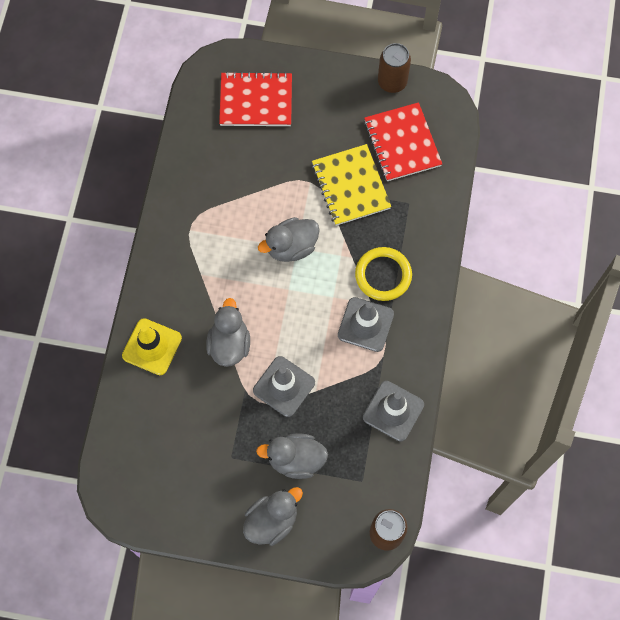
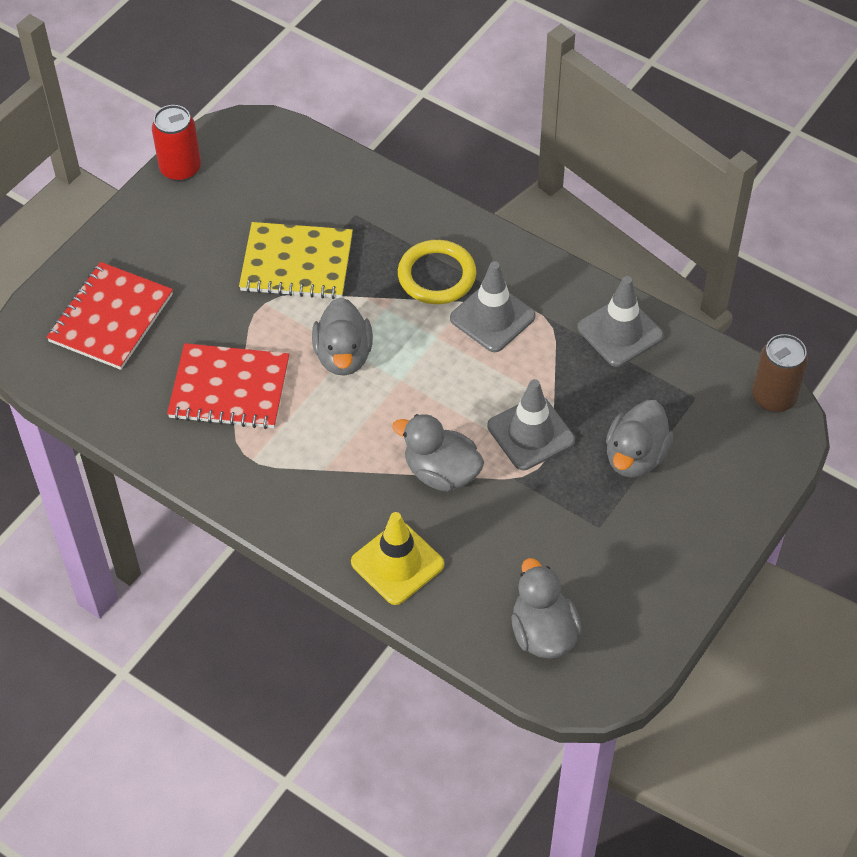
camera: 65 degrees left, 15 degrees down
grey duck [243,487,303,546] -> grey duck moved to [511,558,582,658]
red notebook [364,102,442,181] -> red notebook moved to [167,343,289,429]
brown can [378,43,411,93] -> red can [152,105,201,182]

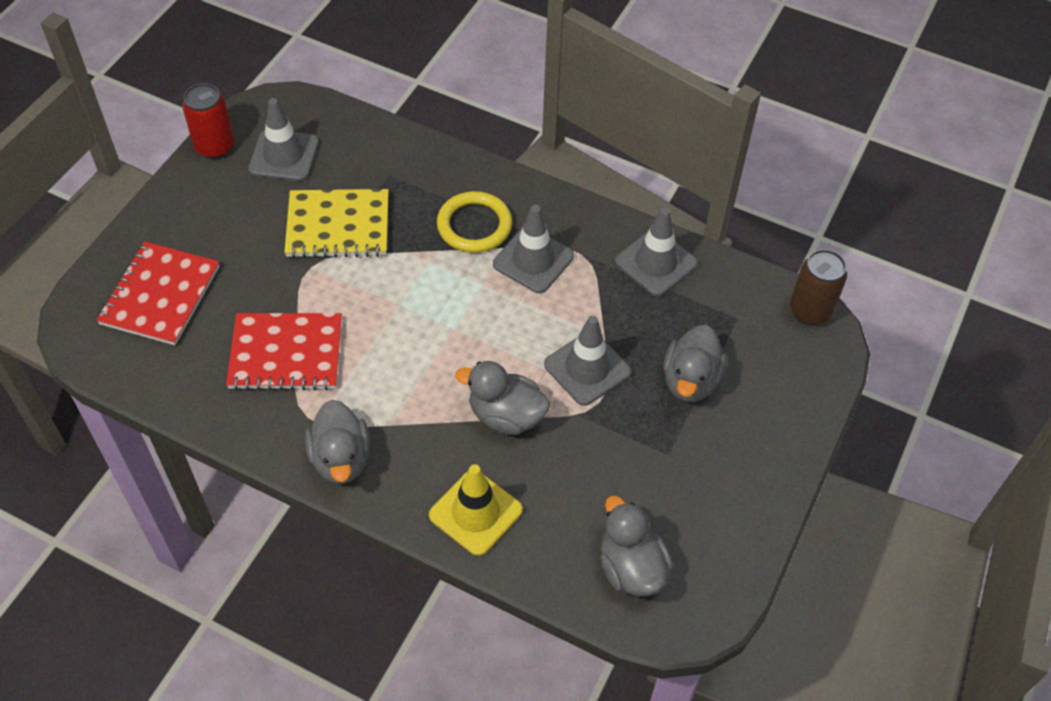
camera: 10 degrees left, 0 degrees up
grey duck [312,298,373,376] -> grey duck moved to [305,400,371,484]
none -> grey traffic cone [248,98,319,181]

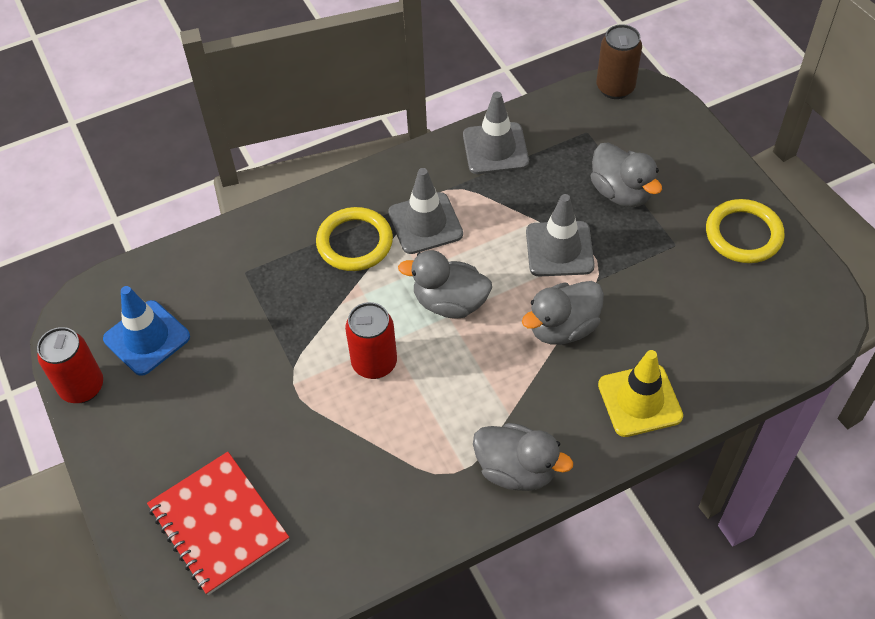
camera: 50 degrees left, 0 degrees up
red notebook [226,313,342,391] -> none
grey traffic cone [248,98,319,181] -> blue traffic cone [103,286,190,376]
yellow notebook [284,189,389,258] -> none
grey duck [600,496,673,596] -> grey duck moved to [398,250,492,319]
none -> red can [345,302,397,379]
none -> yellow ring [706,199,785,263]

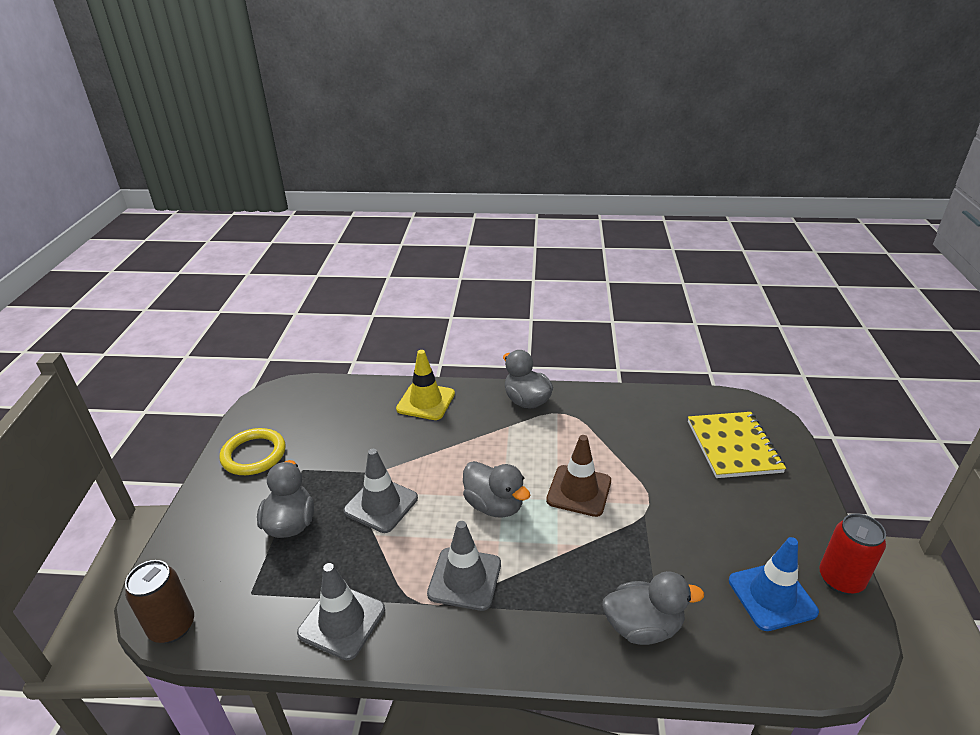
camera: 150 degrees left, 20 degrees down
red notebook [147,452,289,595] -> yellow notebook [688,412,786,478]
yellow ring [316,207,393,271] -> none
red can [345,302,397,379] -> brown traffic cone [546,435,611,517]
grey duck [522,281,604,345] -> grey duck moved to [602,571,704,645]

